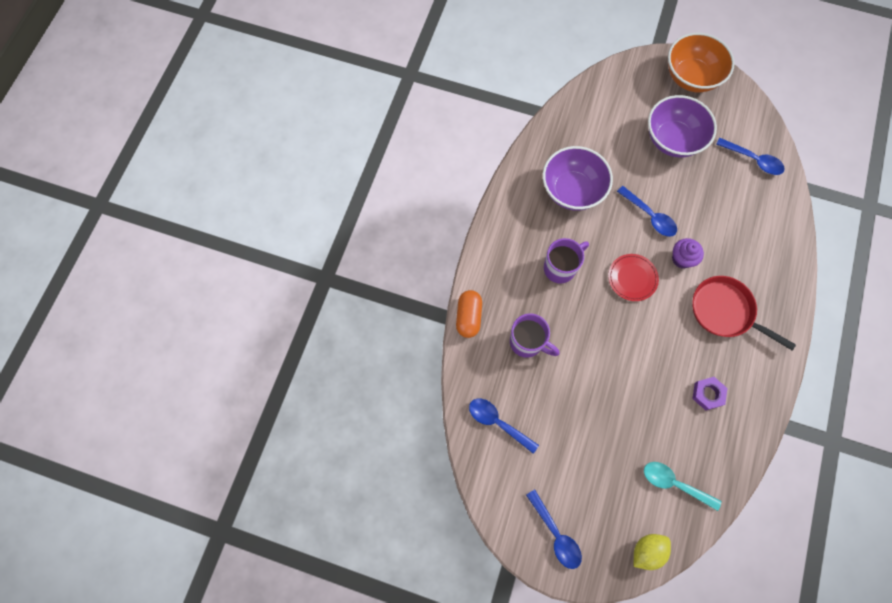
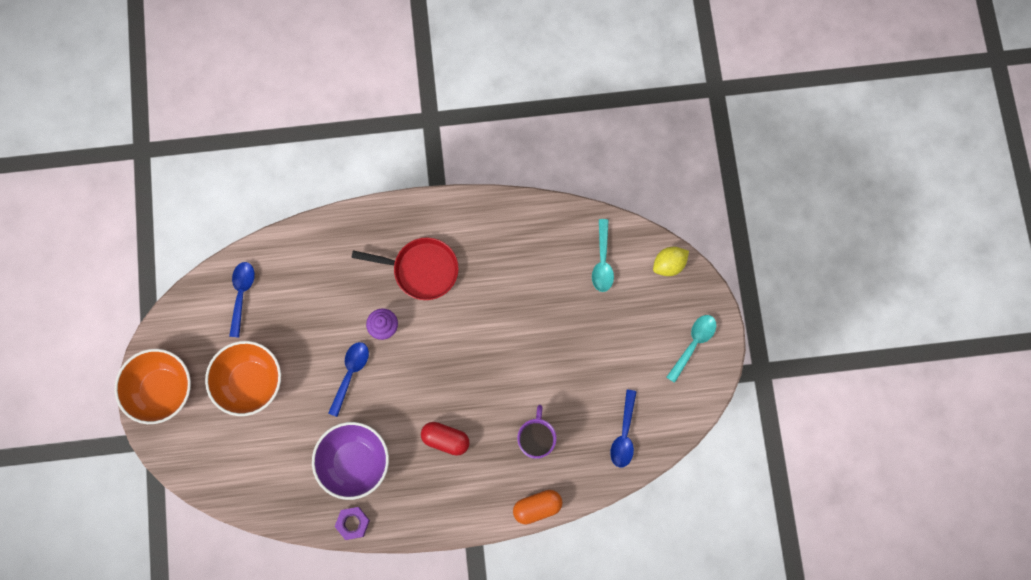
camera: 115 degrees left, 5 degrees up
blue spoon [526,490,582,569] -> turquoise spoon [666,315,716,383]
purple mug [544,238,589,284] -> red capsule [421,422,470,456]
red plate [608,254,659,301] -> none
yellow lemon [634,534,671,570] -> yellow lemon turned 60 degrees counterclockwise [653,247,689,276]
purple bowl [648,95,717,157] -> orange bowl [205,341,281,416]
red pan [692,276,796,351] -> red pan turned 90 degrees counterclockwise [351,237,459,300]
purple nut [692,377,727,410] -> purple nut moved to [335,507,370,540]

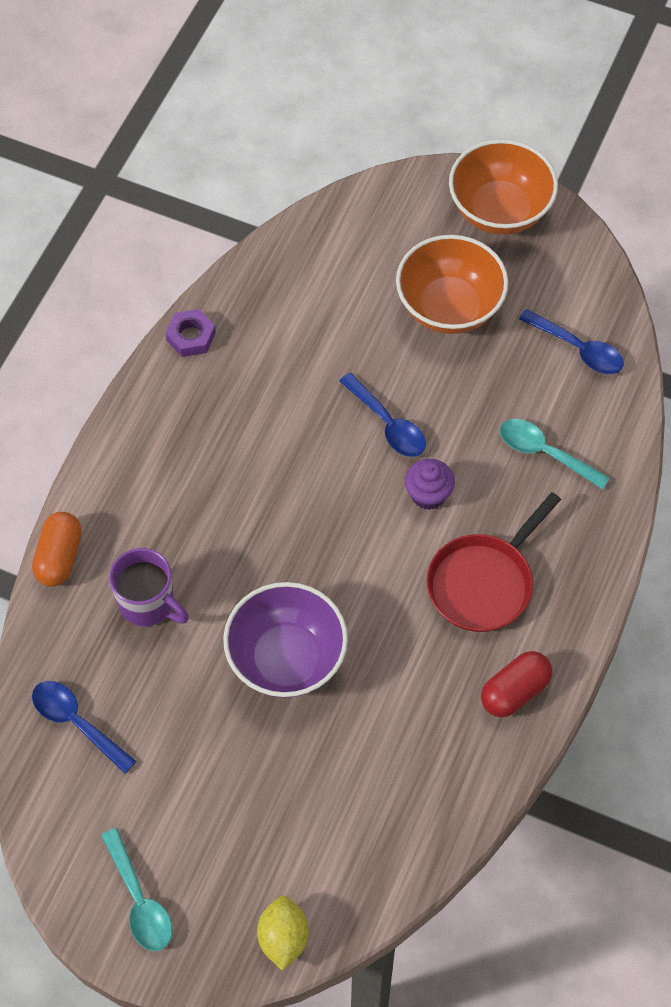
camera: 120 degrees right, 15 degrees down
purple bowl [312,422,389,500] -> purple bowl moved to [223,582,348,698]
red capsule [421,422,470,456] -> red capsule moved to [481,651,552,717]
turquoise spoon [592,219,614,292] -> turquoise spoon moved to [500,419,610,490]

